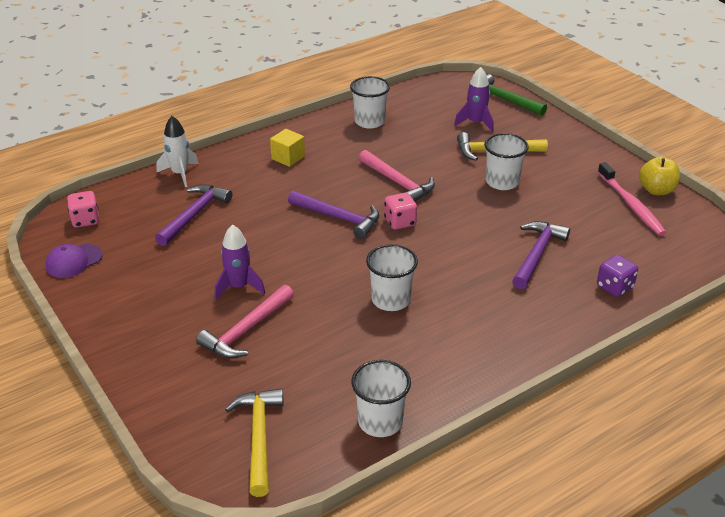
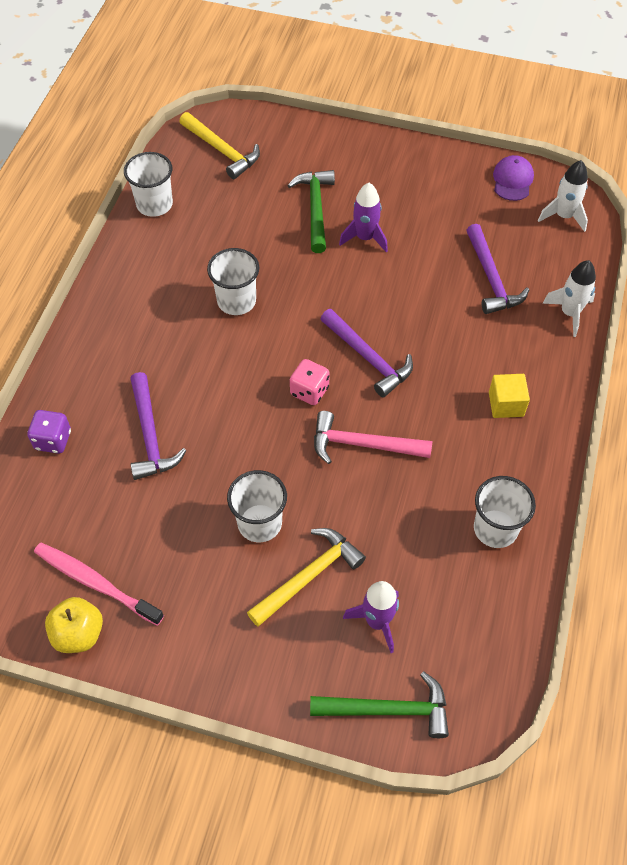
camera: 140 degrees right, 20 degrees up
pink dice [67,191,99,228] -> white rocket [538,160,588,232]
pink hammer [196,285,294,359] -> green hammer [287,170,335,253]
purple hammer [288,191,379,239] -> purple hammer turned 120 degrees counterclockwise [321,309,413,397]

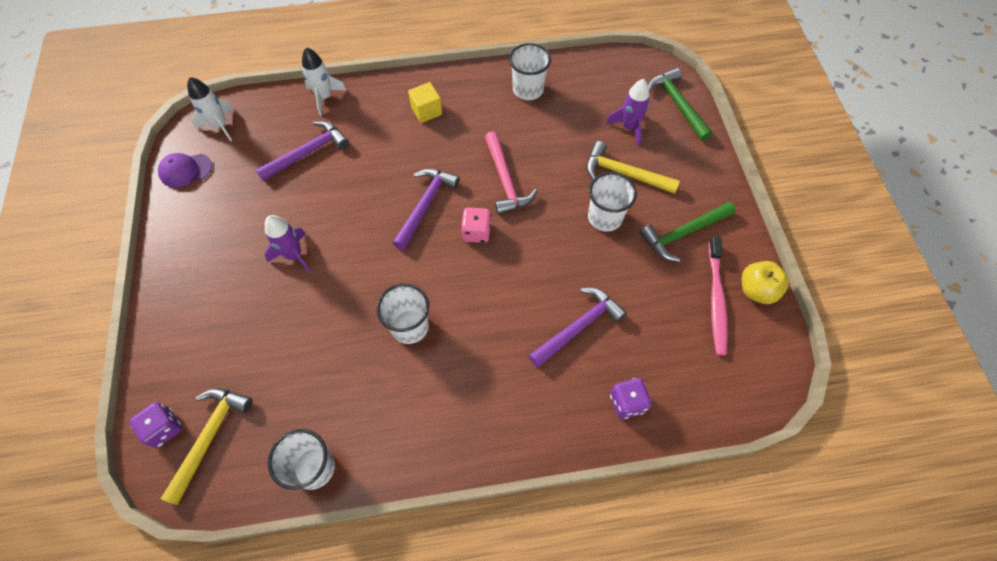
camera: 115 degrees left, 5 degrees up
green hammer [287,170,335,253] -> green hammer moved to [639,202,736,262]
none -> purple dice [129,402,182,448]

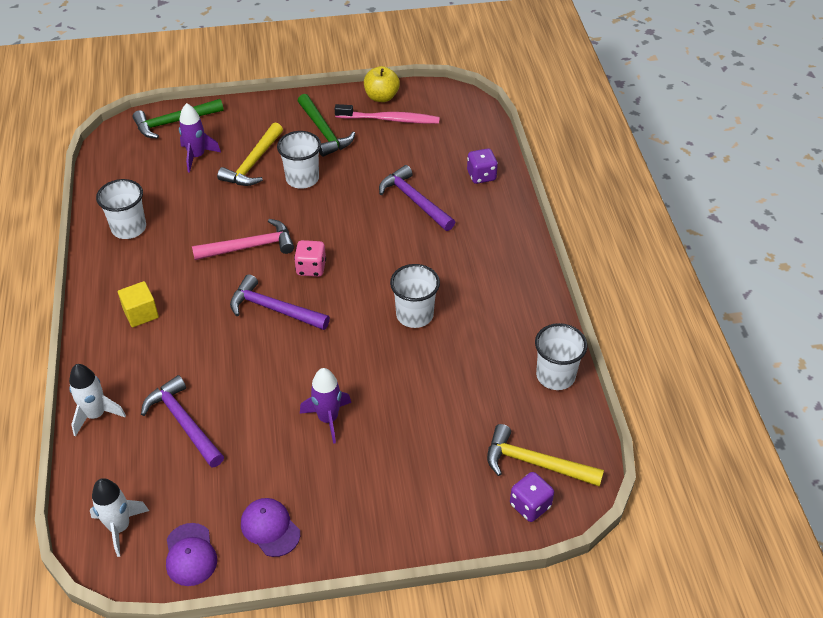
camera: 90 degrees left, 15 degrees down
none -> purple cap [241,498,300,557]

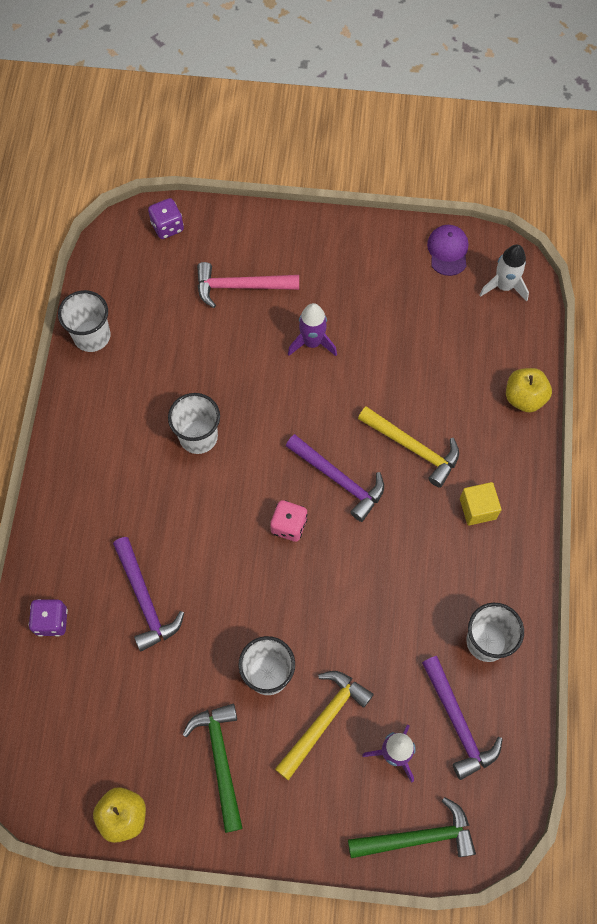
camera: 165 degrees left, 20 degrees up
white rocket [69,364,126,437] -> yellow apple [506,368,552,413]
purple hammer [141,375,224,467] -> purple hammer moved to [422,656,502,780]
pink hammer [192,219,294,260] -> pink hammer moved to [197,262,299,308]
purple cap [241,498,300,557] -> none
pink toothbrush [335,104,440,124] -> none
yellow hammer [487,424,604,487] -> yellow hammer moved to [358,406,459,488]

